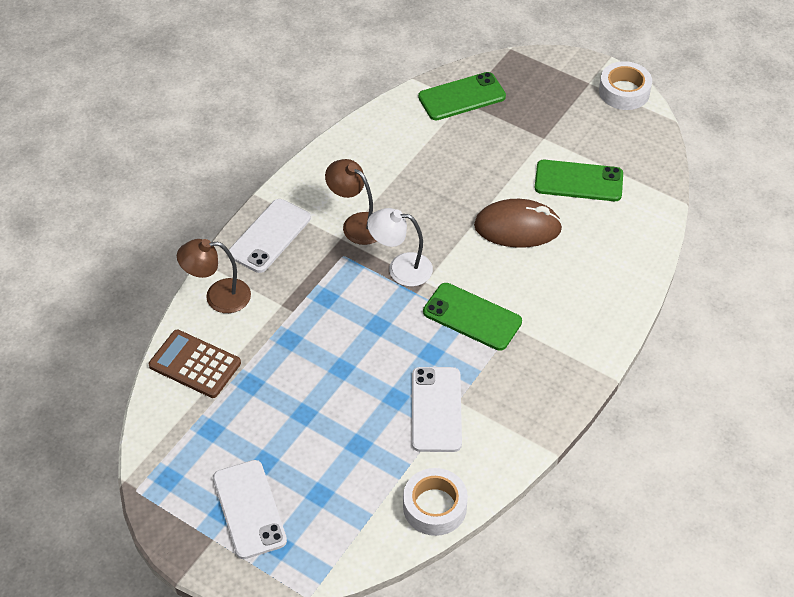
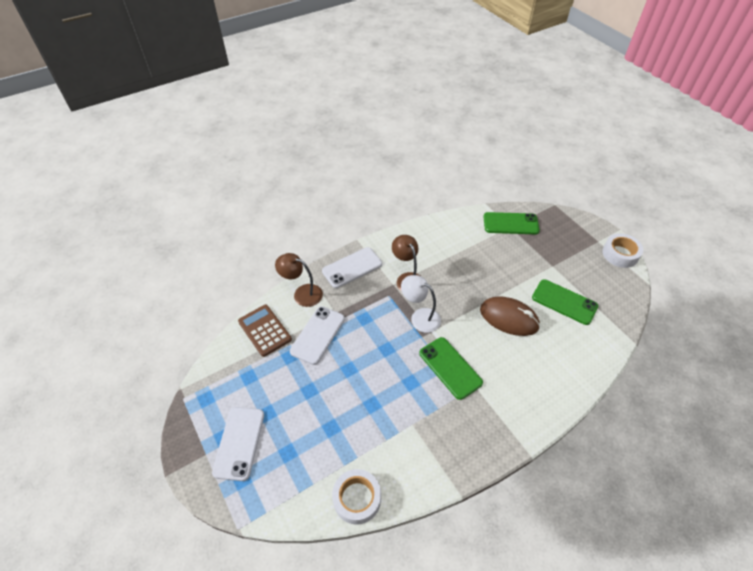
camera: 25 degrees right, 0 degrees up
white phone [412,367,462,452] -> white phone moved to [290,306,345,365]

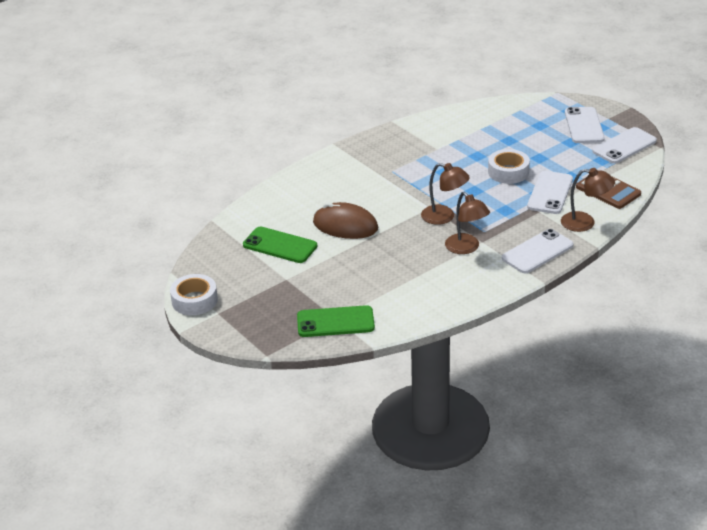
camera: 175 degrees right, 15 degrees down
white tape [332,469,381,525] -> white tape moved to [488,149,530,184]
white lamp [401,275,441,333] -> brown lamp [421,163,470,225]
green phone [419,337,483,400] -> none
none -> white phone [592,127,657,164]

